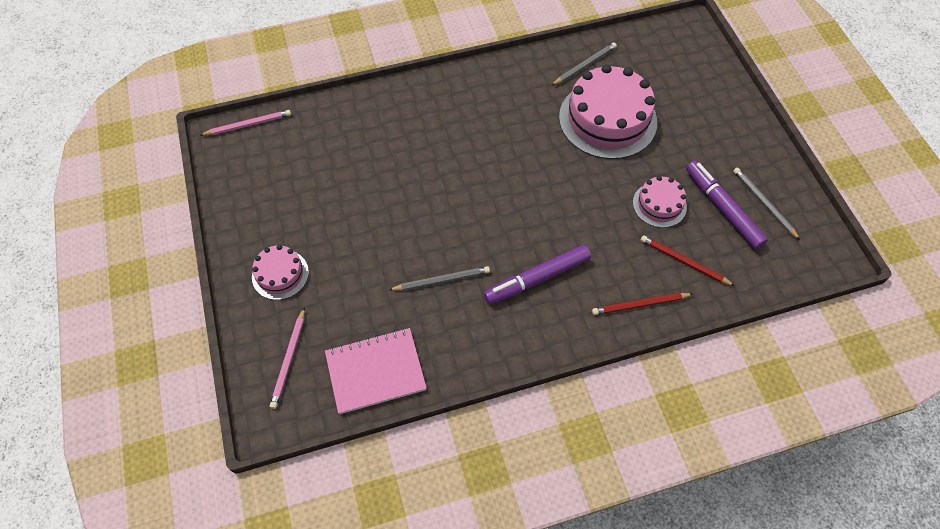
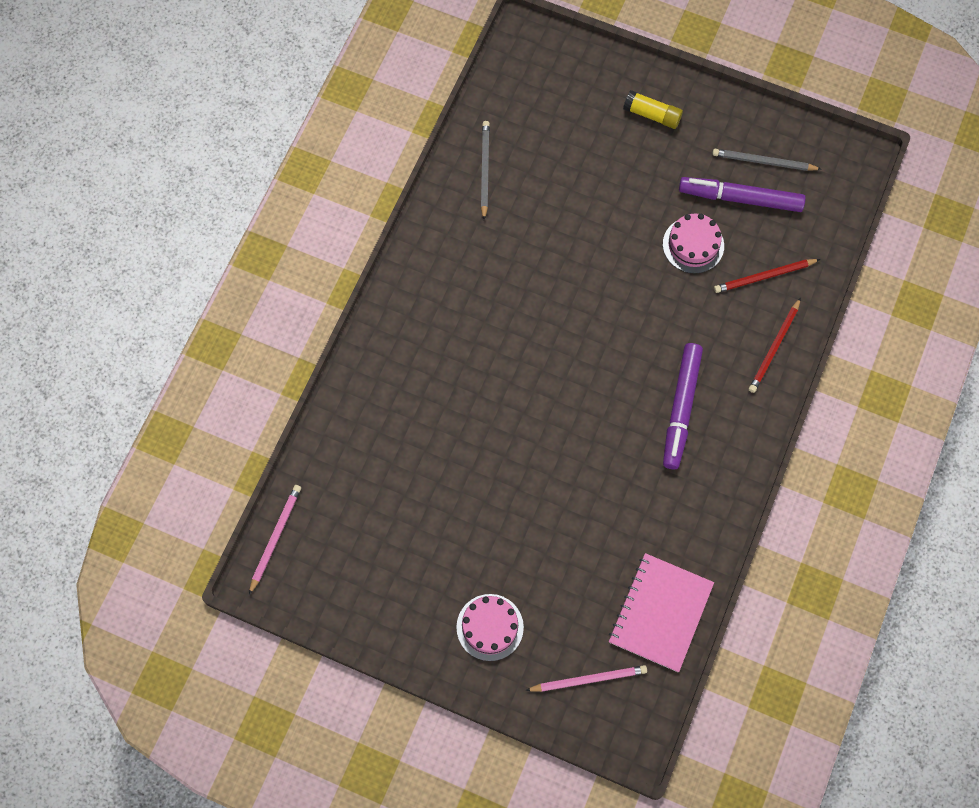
camera: 50 degrees left, 10 degrees up
pink pencil [270,307,305,409] -> pink pencil turned 60 degrees counterclockwise [525,665,647,692]
grey pencil [389,266,490,291] -> none
pink cake [559,64,657,159] -> none
none -> yellow glue stick [623,90,683,129]

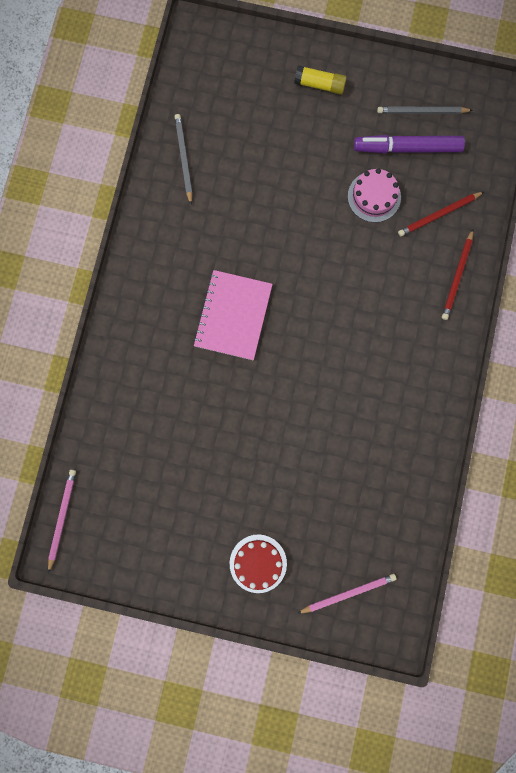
camera: 10 degrees left, 10 degrees up
pink cake [456,594,524,661] -> red cake [230,534,287,593]
pink notebook [609,553,714,672] -> pink notebook moved to [193,270,273,360]
purple marker [663,343,703,469] -> none

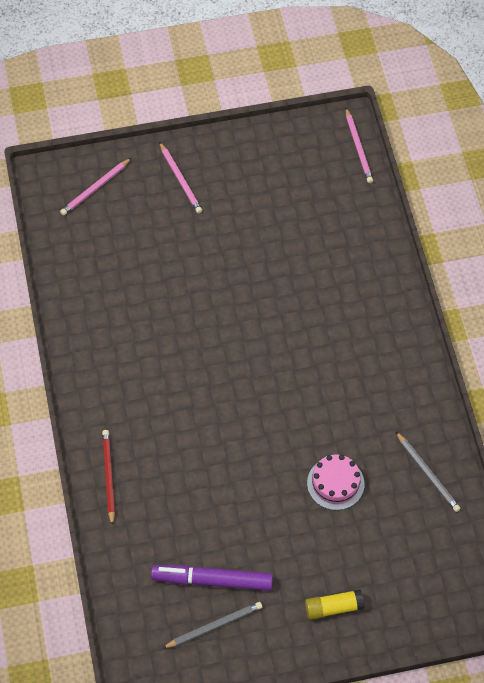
camera: 155 degrees right, 20 degrees down
pink notebook [193,270,273,360] -> none
red cake [230,534,287,593] -> pink pencil [159,142,202,213]
pink cake [348,168,401,222] -> pink cake moved to [307,454,365,510]
purple marker [354,135,465,153] -> purple marker turned 150 degrees counterclockwise [151,565,273,591]
red pencil [398,192,484,237] -> none

